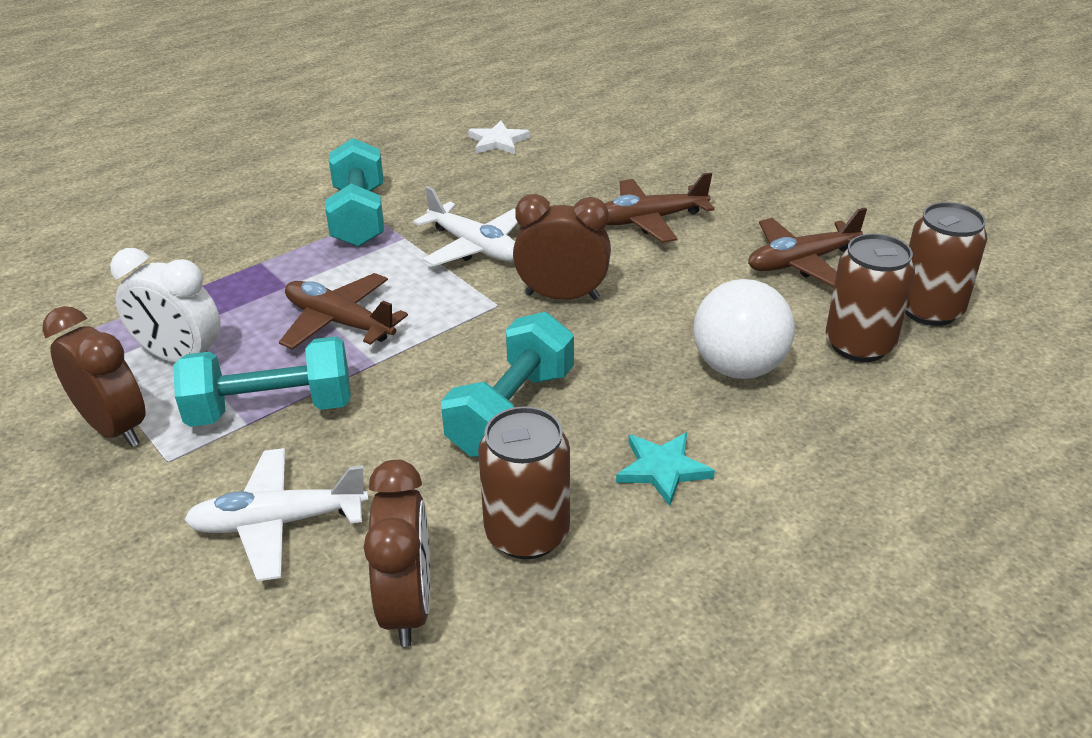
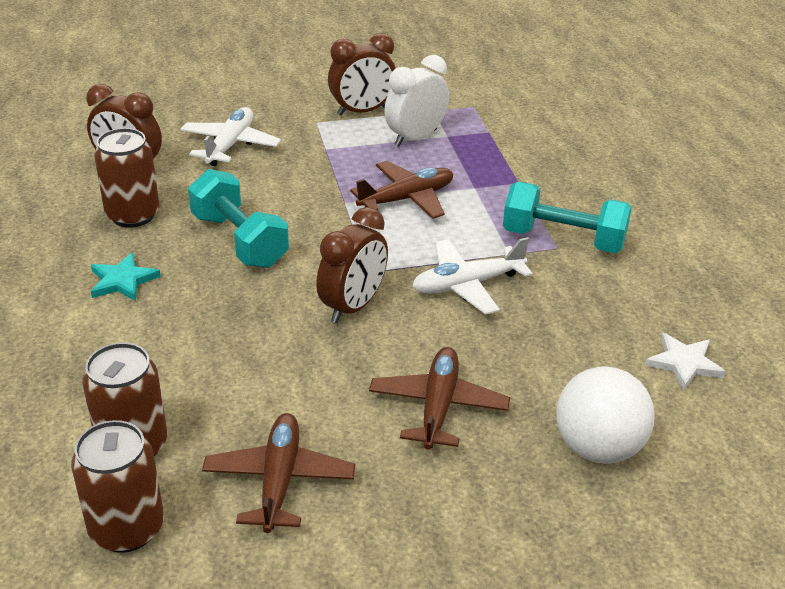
camera: 115 degrees right, 0 degrees up
turquoise dumbbell [173,336,351,427] -> none
white ball [693,279,795,379] -> white ball moved to [556,367,655,464]

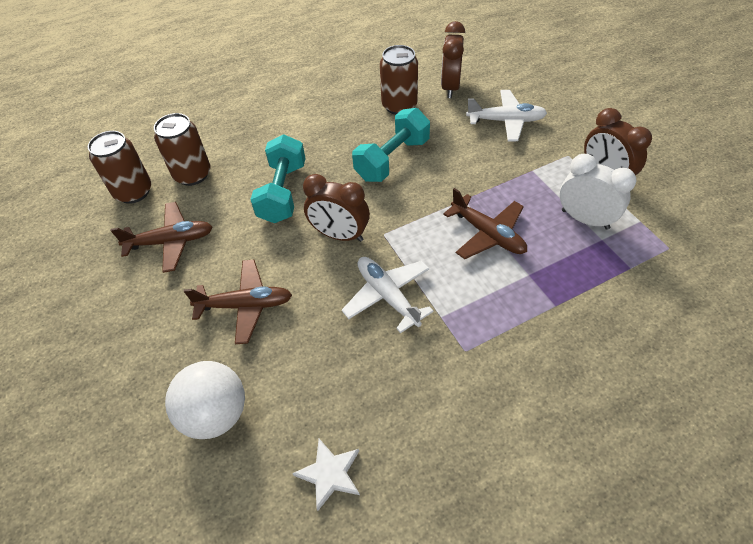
camera: 80 degrees right, 15 degrees up
turquoise star [91,252,161,301] -> none
turquoise dumbbell [503,182,632,253] -> turquoise dumbbell moved to [250,134,306,223]

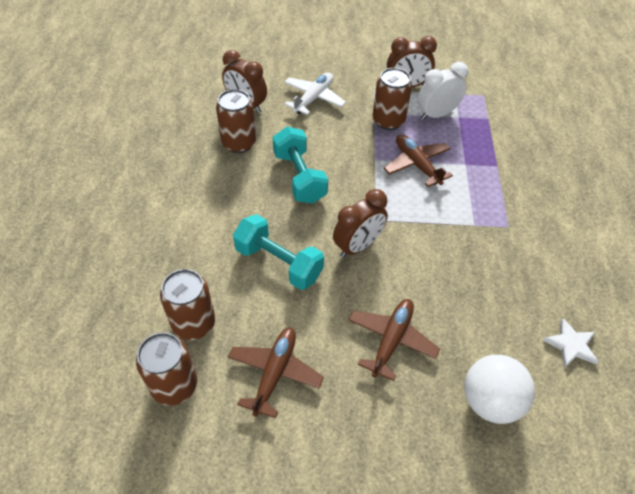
camera: 65 degrees left, 0 degrees up
white plane [342,257,434,333] -> none
brown plane [443,188,527,259] -> brown plane turned 105 degrees counterclockwise [384,134,453,187]
none -> brown can [373,68,412,130]

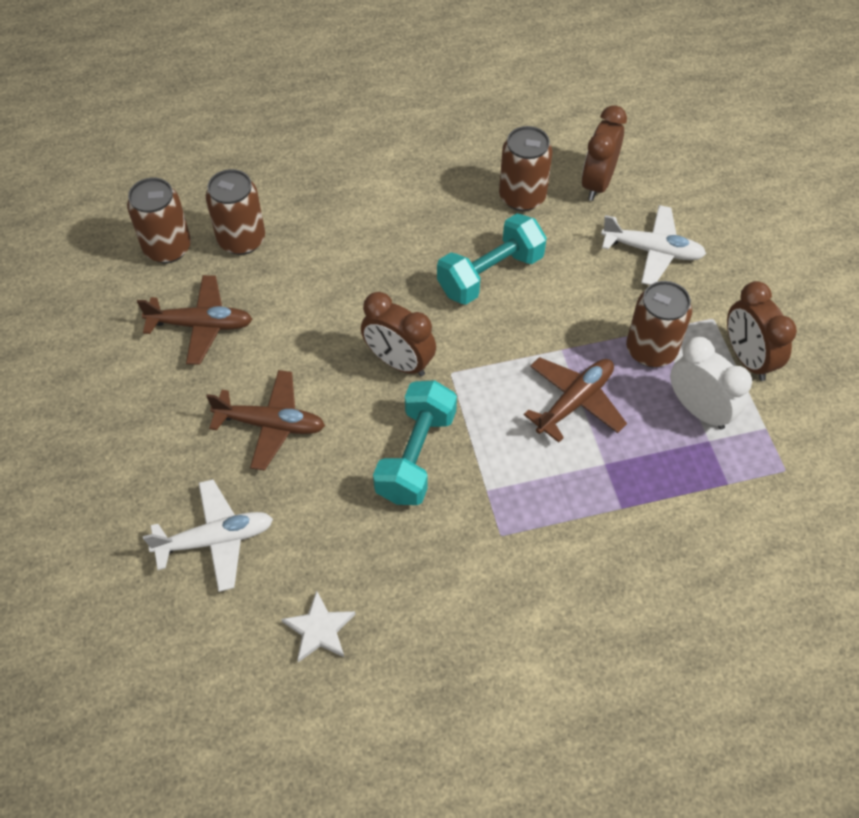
camera: 75 degrees right, 5 degrees up
turquoise dumbbell [233,214,324,290] -> turquoise dumbbell moved to [373,380,457,505]
white ball [464,355,535,424] -> white plane [143,479,273,592]

